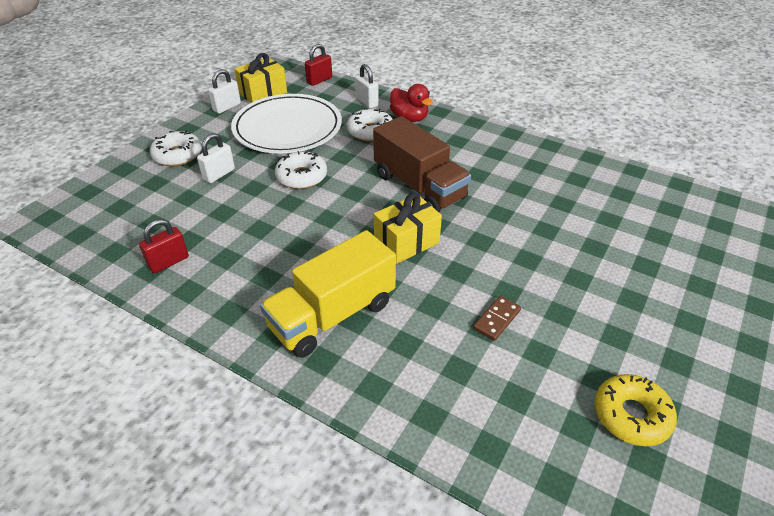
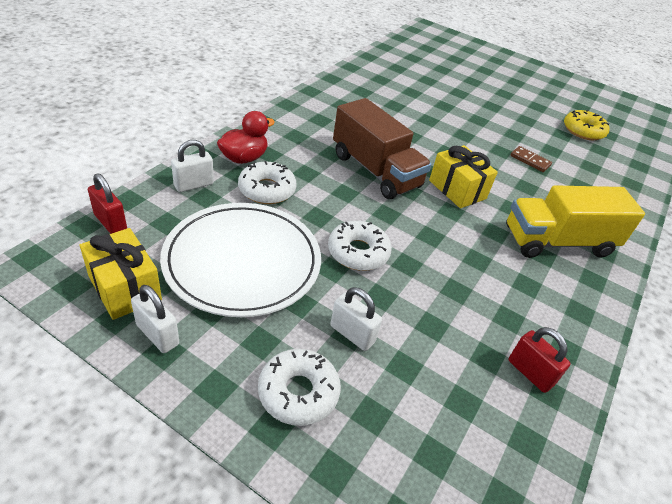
camera: 95 degrees left, 0 degrees up
yellow truck [260,230,396,358] -> yellow truck turned 120 degrees clockwise [506,185,645,258]
brown truck [373,116,471,212] -> brown truck turned 90 degrees clockwise [333,98,432,199]

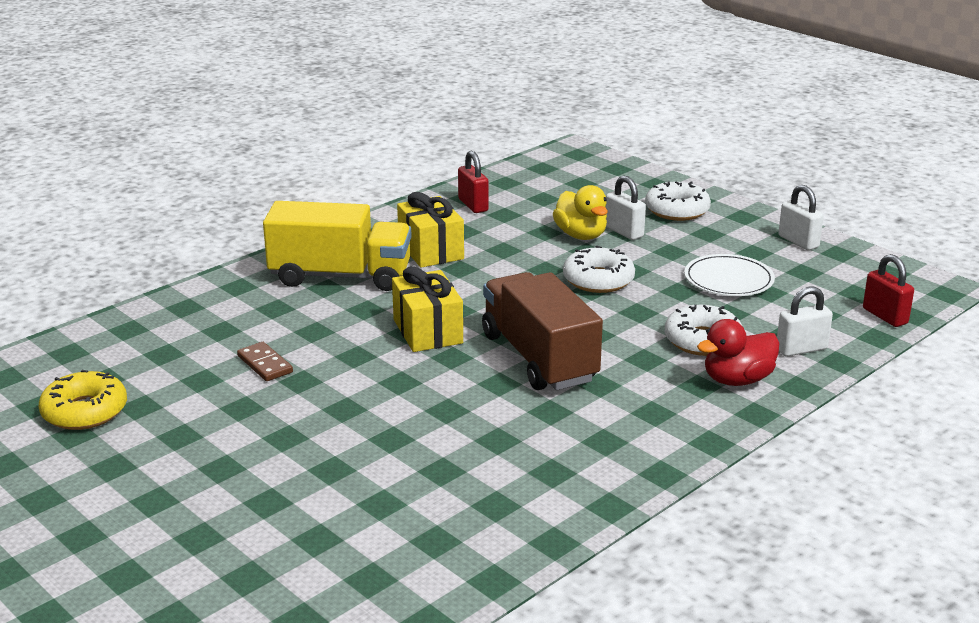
camera: 160 degrees left, 15 degrees down
yellow gift [80,228,162,320] -> yellow gift moved to [397,192,464,268]
white plate [160,203,321,317] -> white plate [684,254,775,296], size x0.53
none -> yellow duck [553,185,608,240]

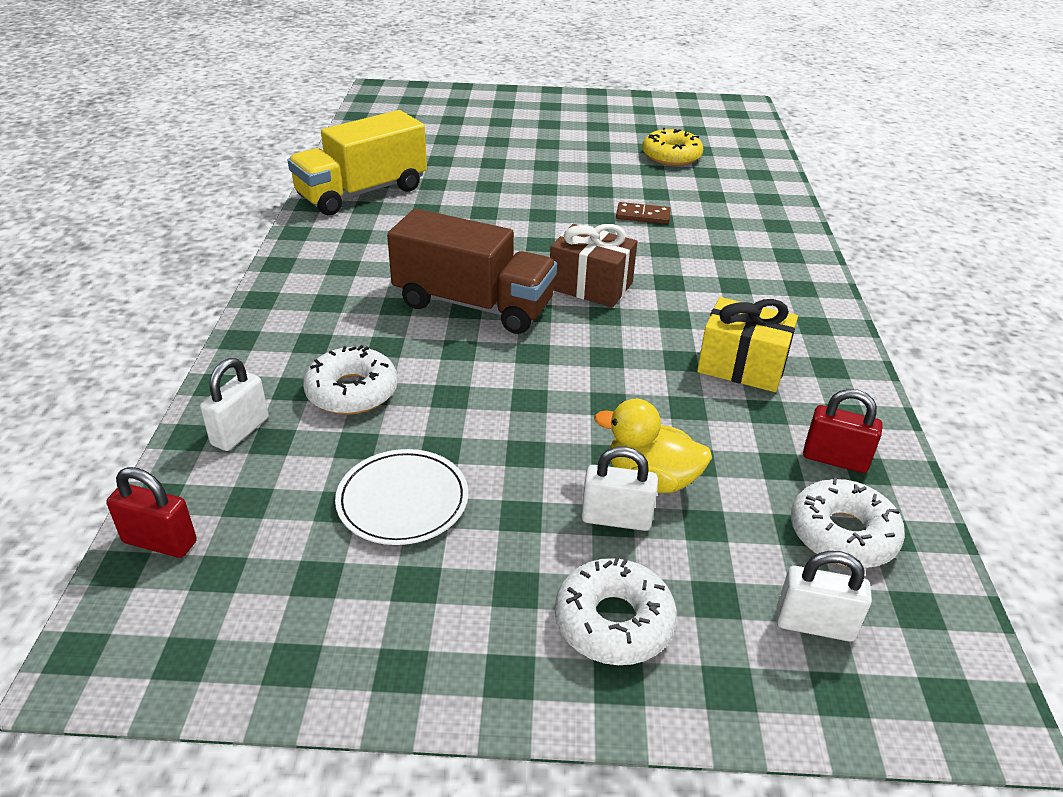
camera: 135 degrees right, 10 degrees up
yellow truck [263,201,412,291] -> yellow truck moved to [288,110,427,215]
yellow gift [392,266,463,352] -> brown gift [550,224,637,307]
white donut [563,246,635,293] -> white donut moved to [791,477,905,568]
red duck [697,319,780,386] -> none
white padlock [778,185,824,250] -> white padlock moved to [777,551,872,642]

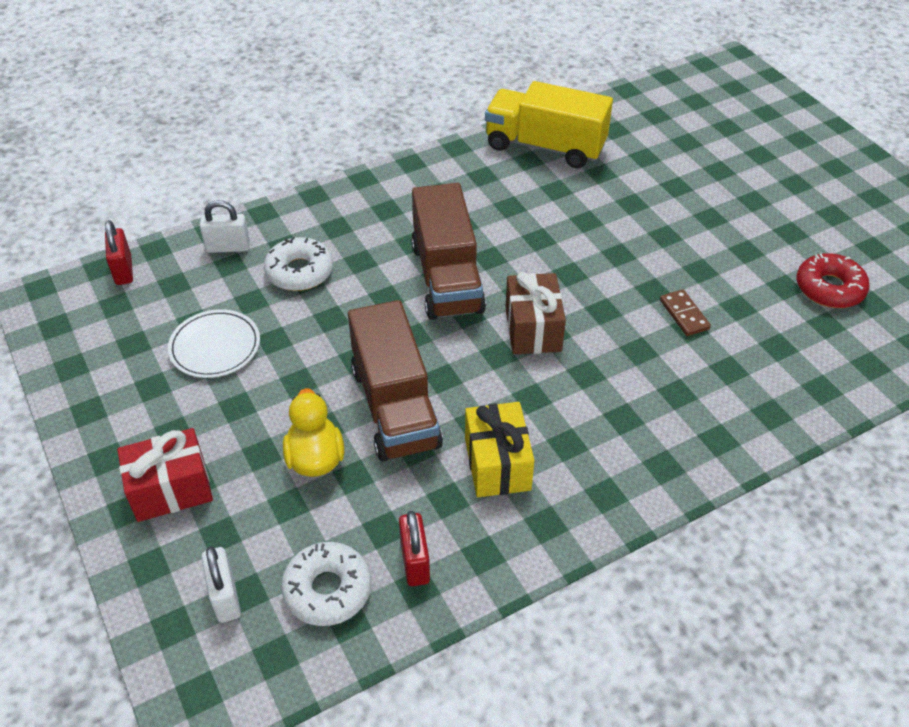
camera: 60 degrees right, 10 degrees up
white donut [555,557,677,665] -> red gift [117,428,213,522]
white padlock [582,446,658,531] -> none
yellow donut [642,128,703,166] -> red donut [797,253,870,308]
none -> brown truck [348,300,443,462]

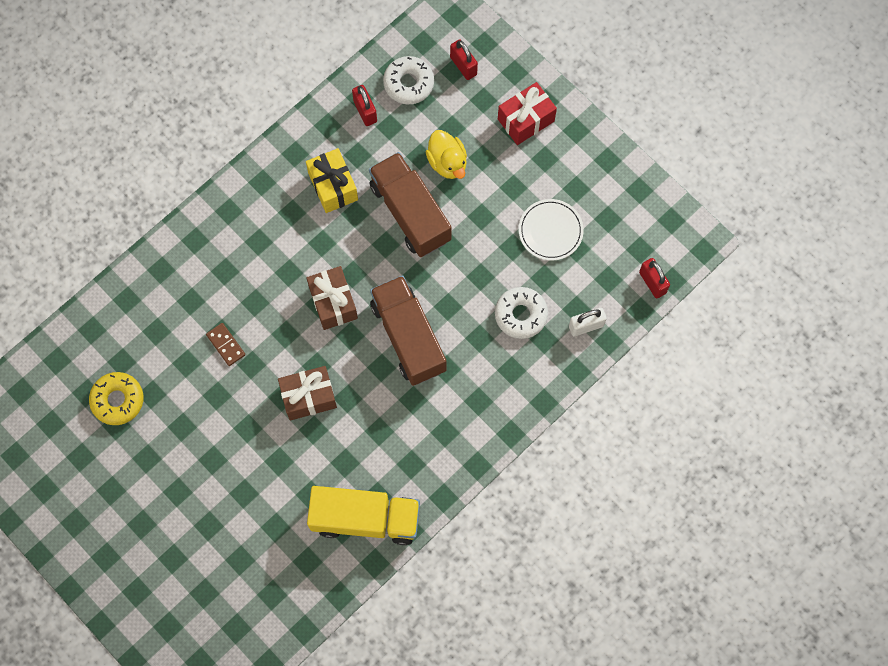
camera: 165 degrees right, 25 degrees up
white padlock [201,546,241,623] -> red padlock [450,39,478,80]
red donut [797,253,870,308] -> yellow donut [89,372,144,425]
none -> brown gift [278,366,337,420]

